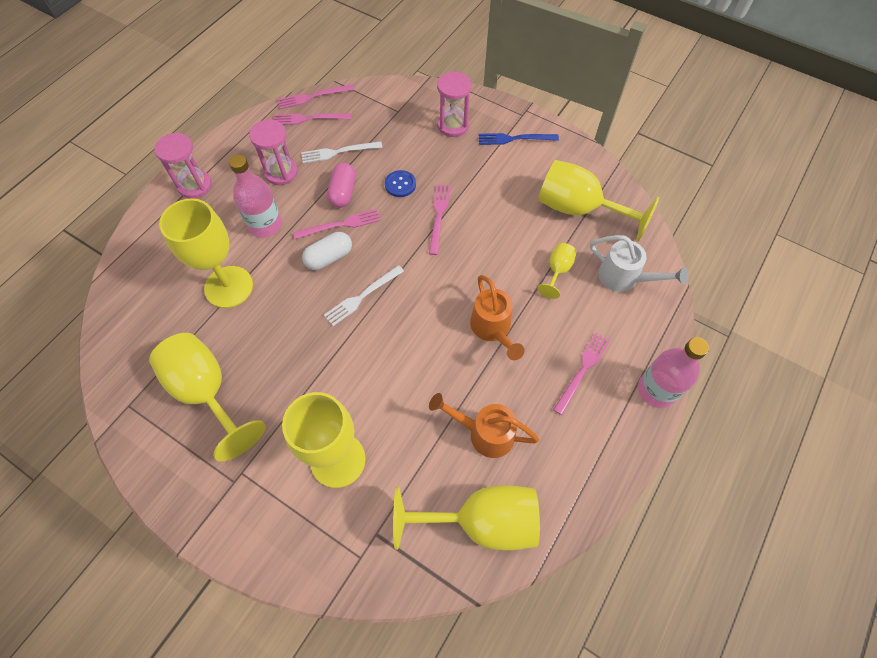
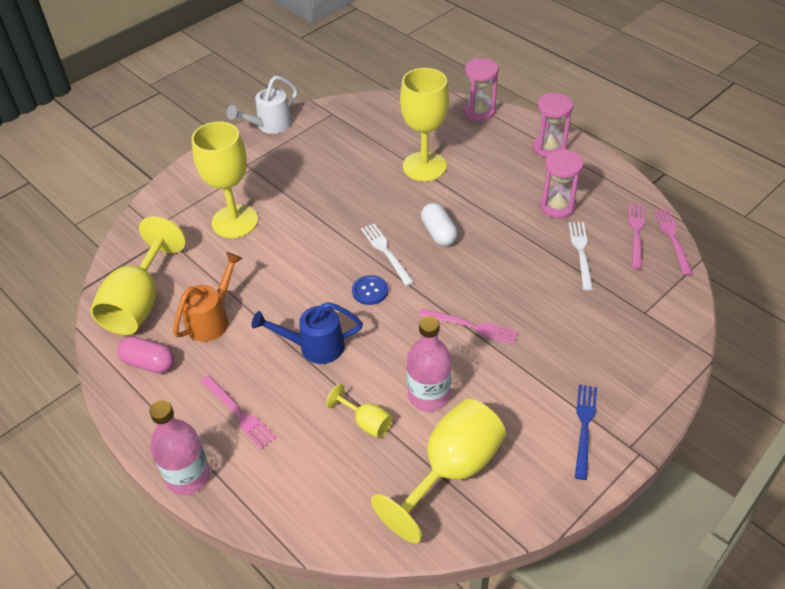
camera: 105 degrees right, 15 degrees down
yellow goblet [149,333,266,462] -> none
pink bottle [229,155,282,238] -> pink bottle moved to [407,316,451,411]
pink fork [293,209,380,239] -> none
pink capsule [327,163,356,208] -> pink capsule moved to [117,336,174,373]
blue button [385,170,416,197] -> blue button moved to [352,275,388,305]
pink hourglass [437,71,471,137] -> pink hourglass moved to [463,58,499,121]
orange watering can [470,275,524,360] -> blue watering can [252,302,363,364]
white watering can [590,235,689,292] -> white watering can moved to [227,76,298,134]

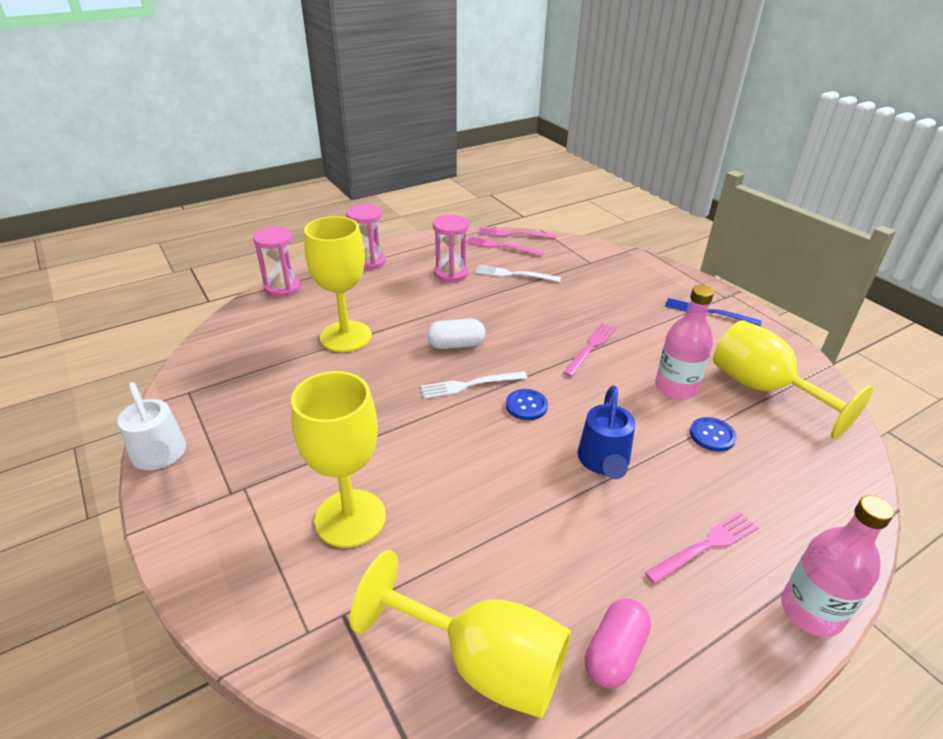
camera: 80 degrees left, 10 degrees down
orange watering can [173,252,243,342] -> none
yellow goblet [326,384,393,438] -> blue button [690,417,737,452]

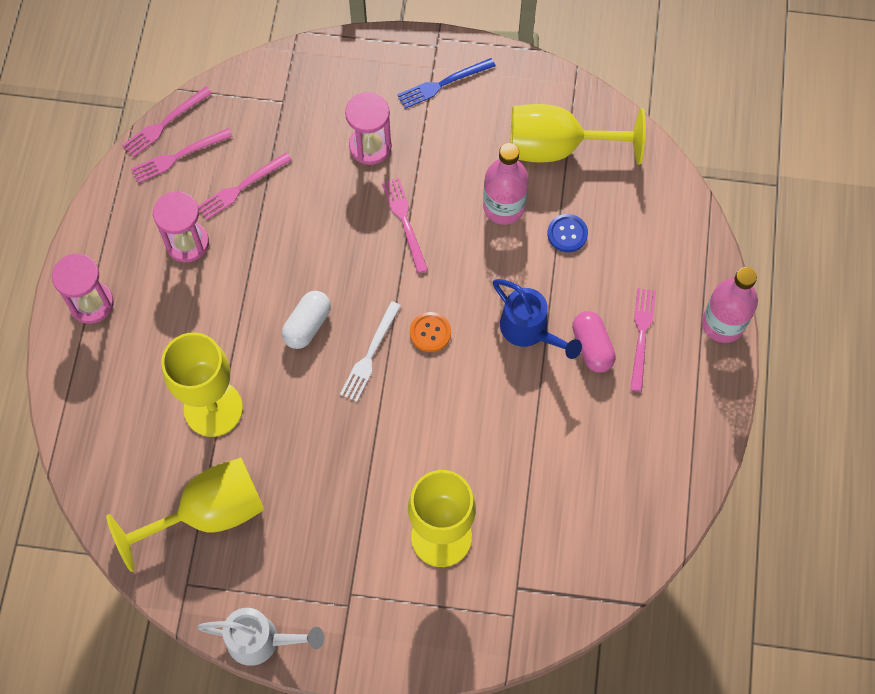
camera: 50 degrees left, 30 degrees up
pink hourglass [253,227,301,297] -> pink hourglass moved to [345,92,392,165]
yellow goblet [350,550,571,718] -> yellow goblet moved to [106,458,264,572]
white fork [476,265,561,282] -> pink fork [198,152,292,220]
blue button [506,389,548,420] -> orange button [410,312,451,352]
pink capsule [585,599,651,689] -> pink capsule moved to [572,311,616,373]

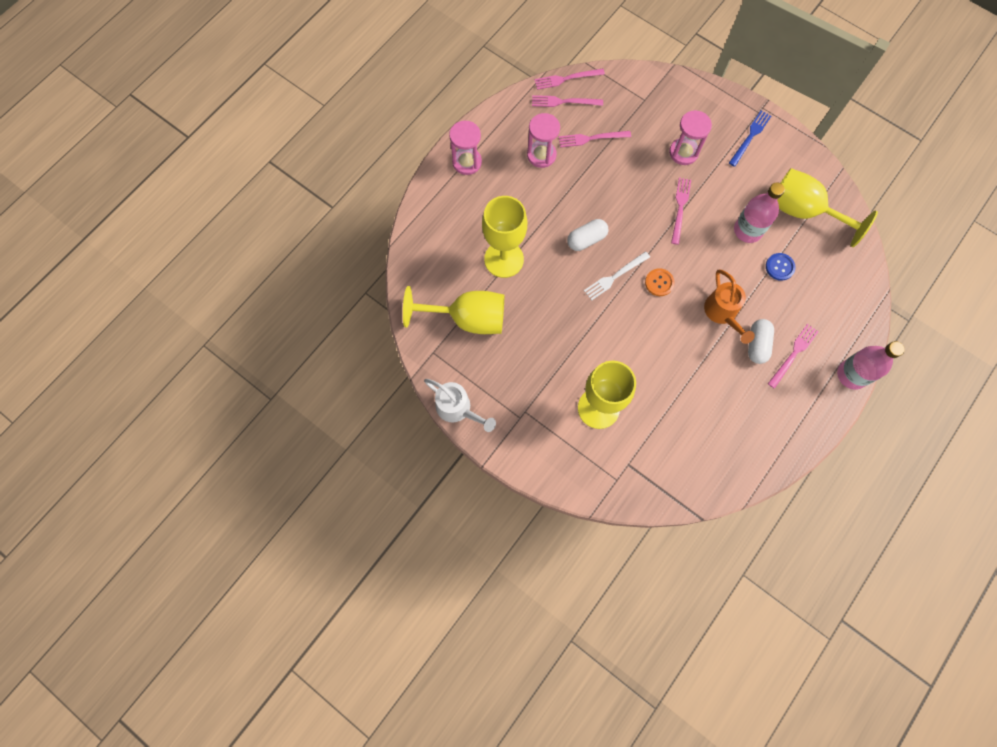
camera: 30 degrees right, 5 degrees up
blue fork [397,58,496,109] -> blue fork turned 120 degrees clockwise [729,110,771,167]
blue watering can [493,279,582,359] -> orange watering can [704,270,755,344]
pink capsule [572,311,616,373] -> white capsule [748,319,774,364]

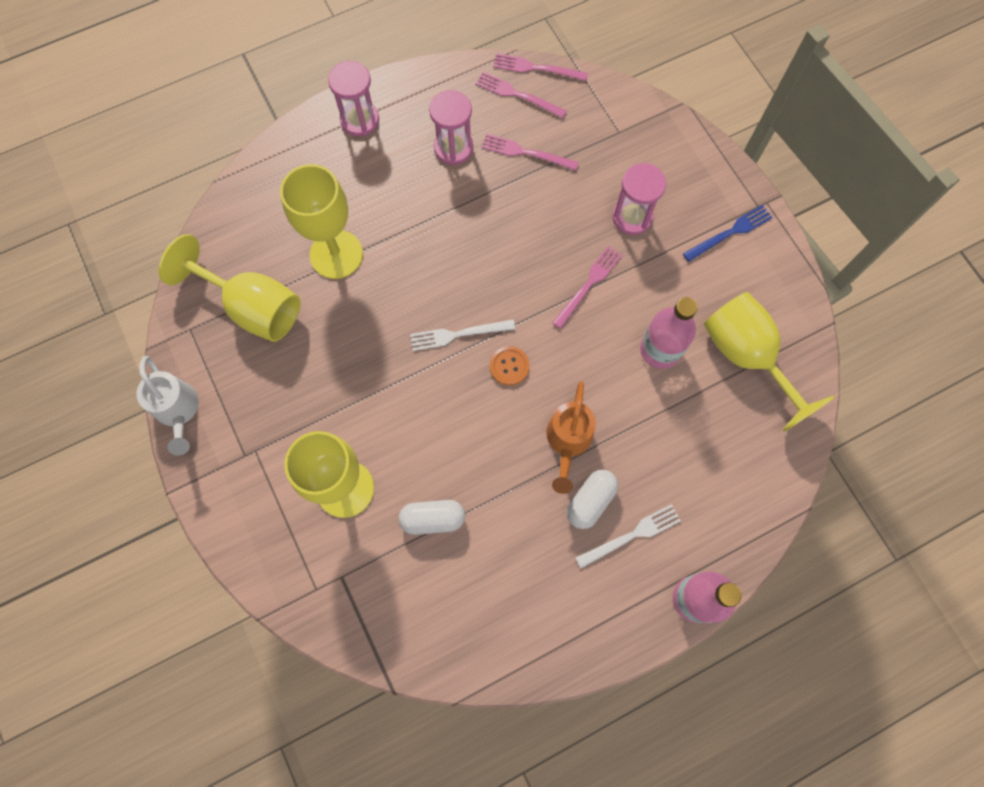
camera: 25 degrees right, 0 degrees up
white capsule [567,219,609,251] -> white capsule moved to [399,500,465,535]
blue button [766,253,796,281] -> none
pink fork [768,324,819,389] -> white fork [576,504,681,568]

